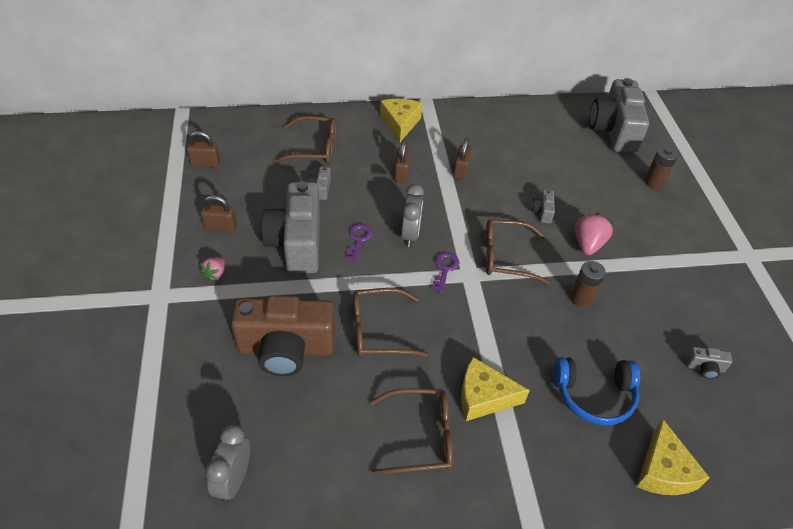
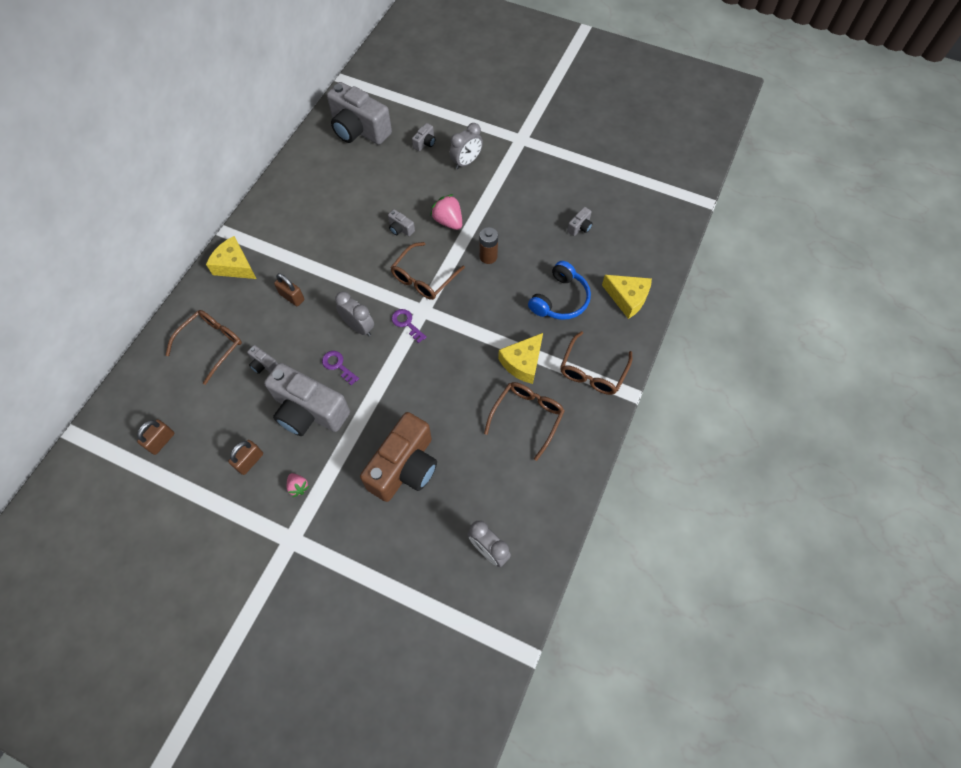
camera: 55 degrees left, 15 degrees up
brown glasses [353,288,428,357] -> brown glasses moved to [560,331,632,395]
brown padlock [453,138,472,180] -> none
brown battery [645,146,678,189] -> grey camera [412,123,435,151]
none -> grey clock [449,123,483,169]

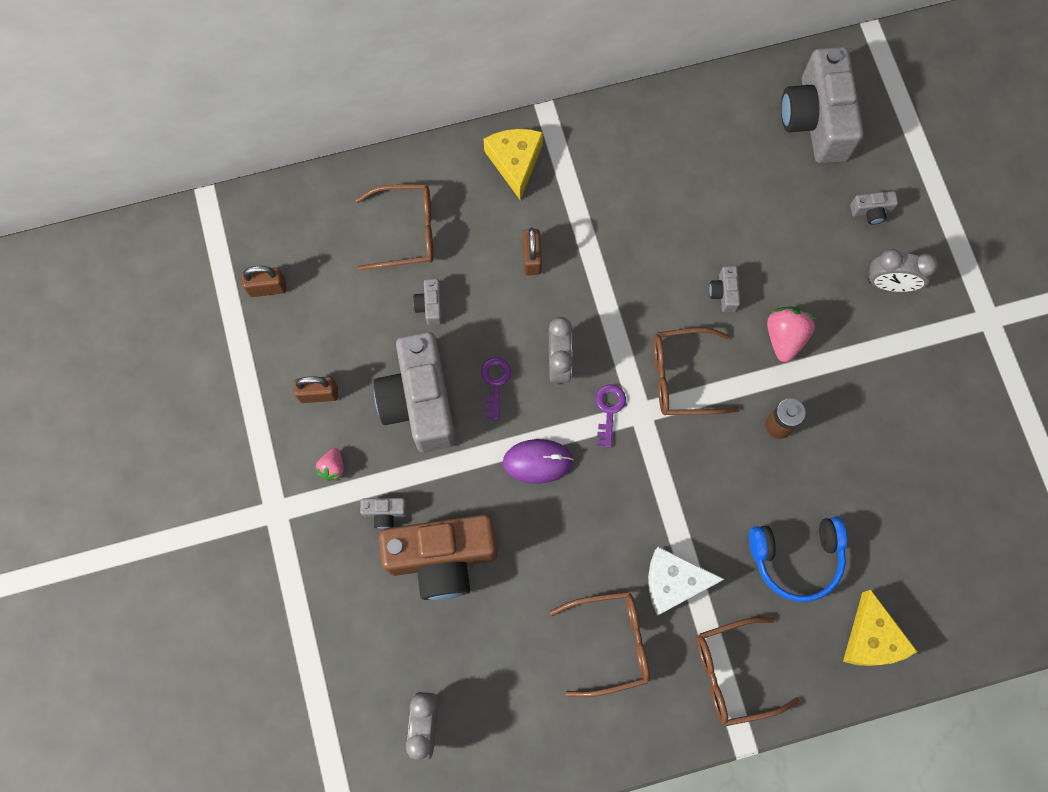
camera: 50 degrees right, 10 degrees up
yellow cheese [498,333,543,384] -> white cheese [648,547,724,616]
grey camera [567,207,593,236] -> grey camera moved to [360,498,407,529]
none -> purple mouse [503,439,574,484]

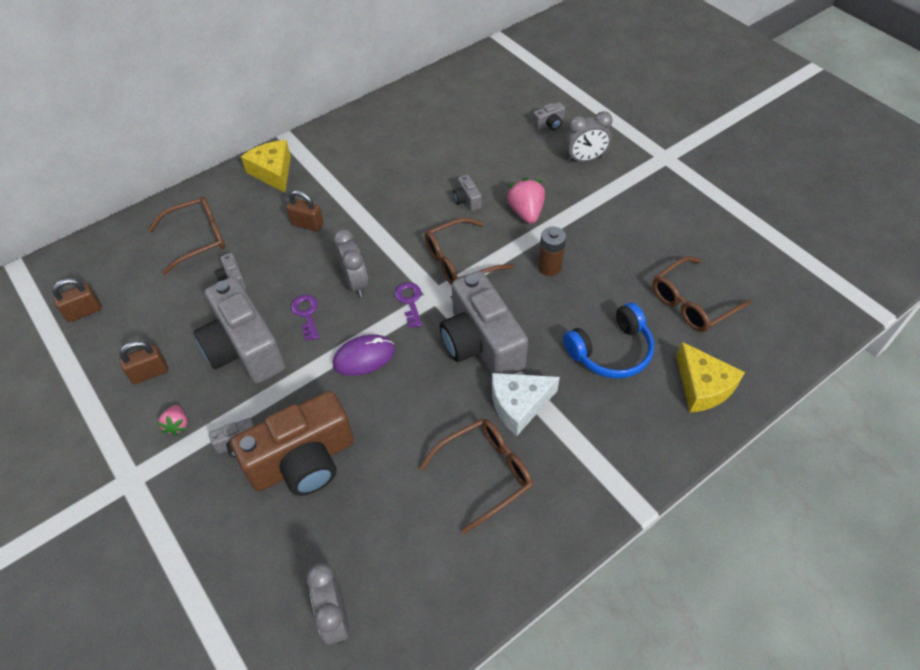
camera: 20 degrees left, 20 degrees down
brown padlock [522,228,542,275] -> brown padlock turned 45 degrees counterclockwise [286,190,324,232]
brown glasses [697,617,800,726] -> brown glasses moved to [653,256,751,332]
grey camera [781,47,864,163] -> grey camera moved to [440,271,528,375]

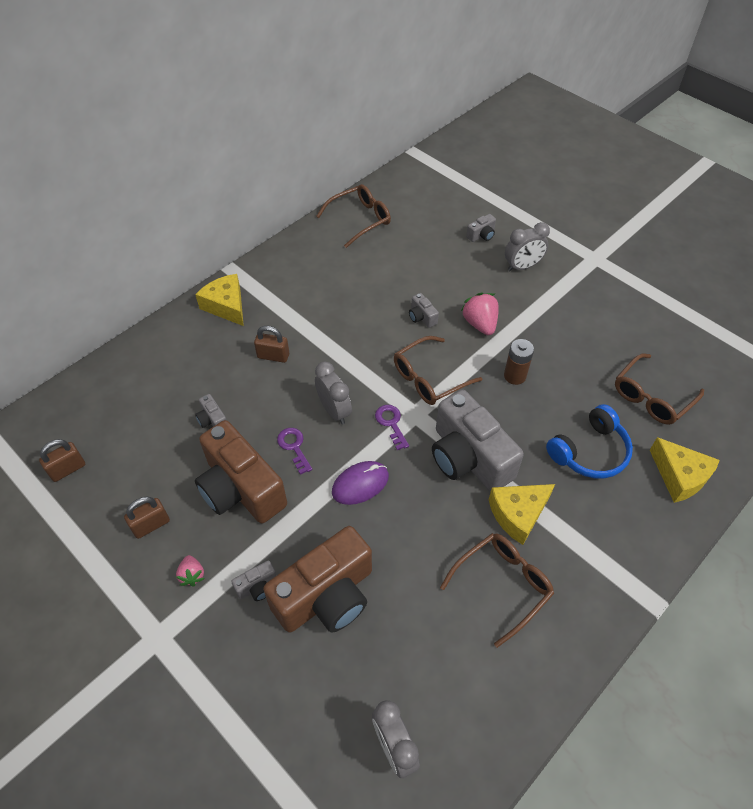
camera: 10 degrees left, 0 degrees up
brown glasses [148,197,225,275] -> brown glasses moved to [316,184,391,248]
grey camera [194,276,286,384] -> brown camera [195,420,287,523]
white cheese [492,373,560,436] -> yellow cheese [489,484,555,545]

